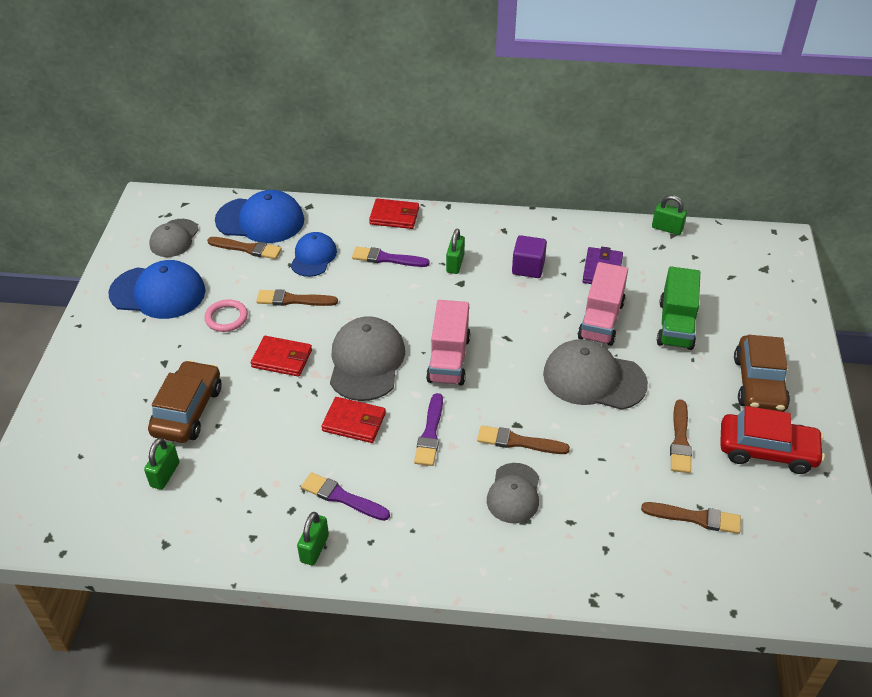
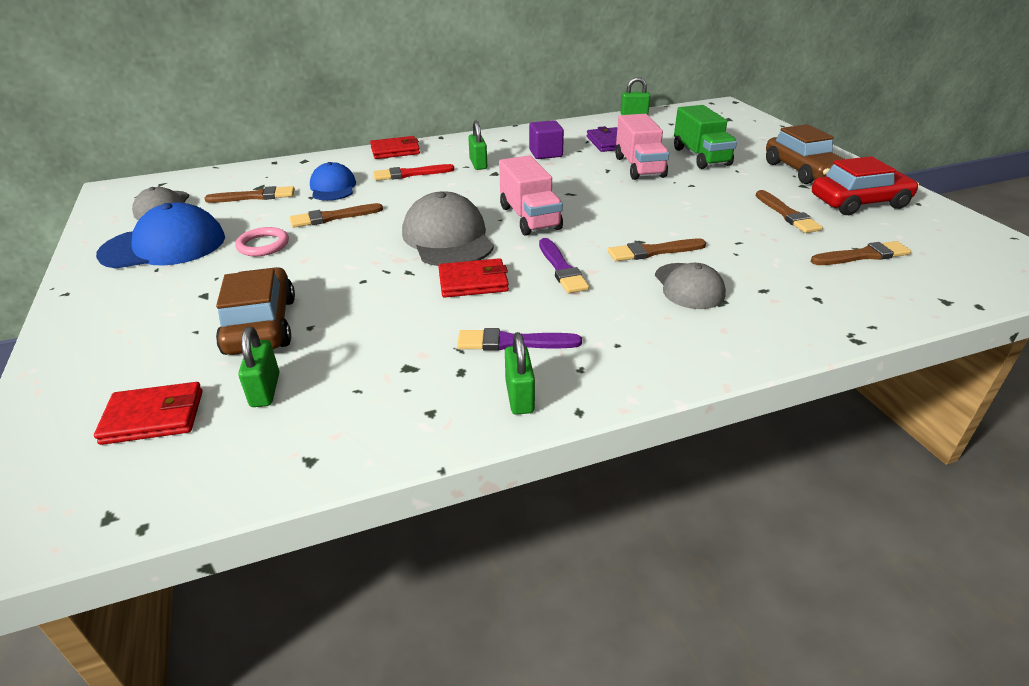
camera: 25 degrees left, 10 degrees down
blue cap [215,190,304,243] -> none
red wallet [251,336,312,377] -> red wallet moved to [94,382,203,445]
purple brush [352,247,430,267] -> red brush [373,164,454,181]
grey cap [543,339,648,410] -> none

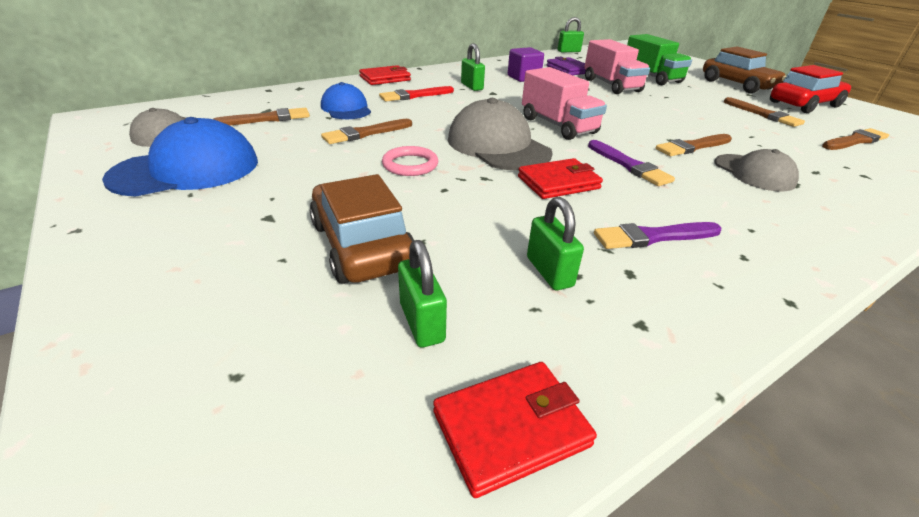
camera: 15 degrees left, 0 degrees up
red wallet [94,382,203,445] -> red wallet moved to [433,362,597,498]
pink ring [235,227,289,256] -> pink ring moved to [382,146,438,176]
green padlock [505,332,535,415] -> green padlock moved to [527,197,584,290]

